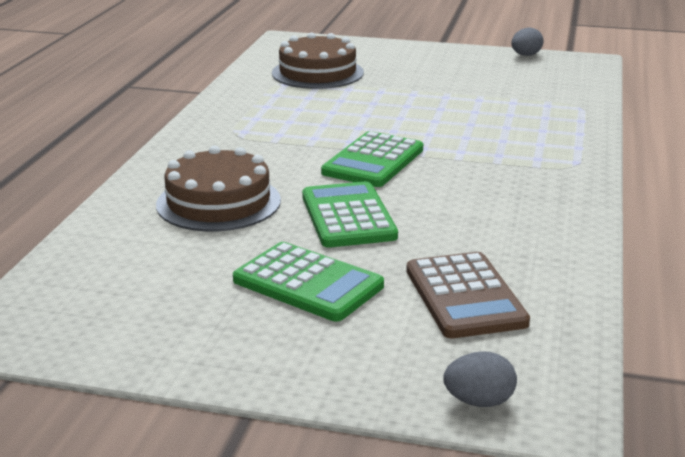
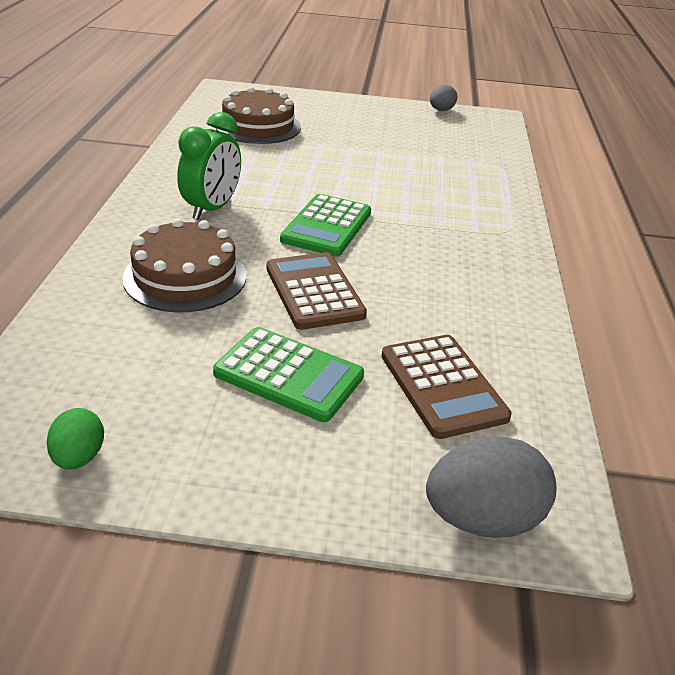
camera: 10 degrees left, 10 degrees up
green calculator [302,181,398,248] -> brown calculator [267,252,367,330]
grey egg [443,351,517,407] -> grey egg [426,436,557,538], size x1.76
none -> green egg [47,408,104,470]
none -> green clock [177,112,241,220]

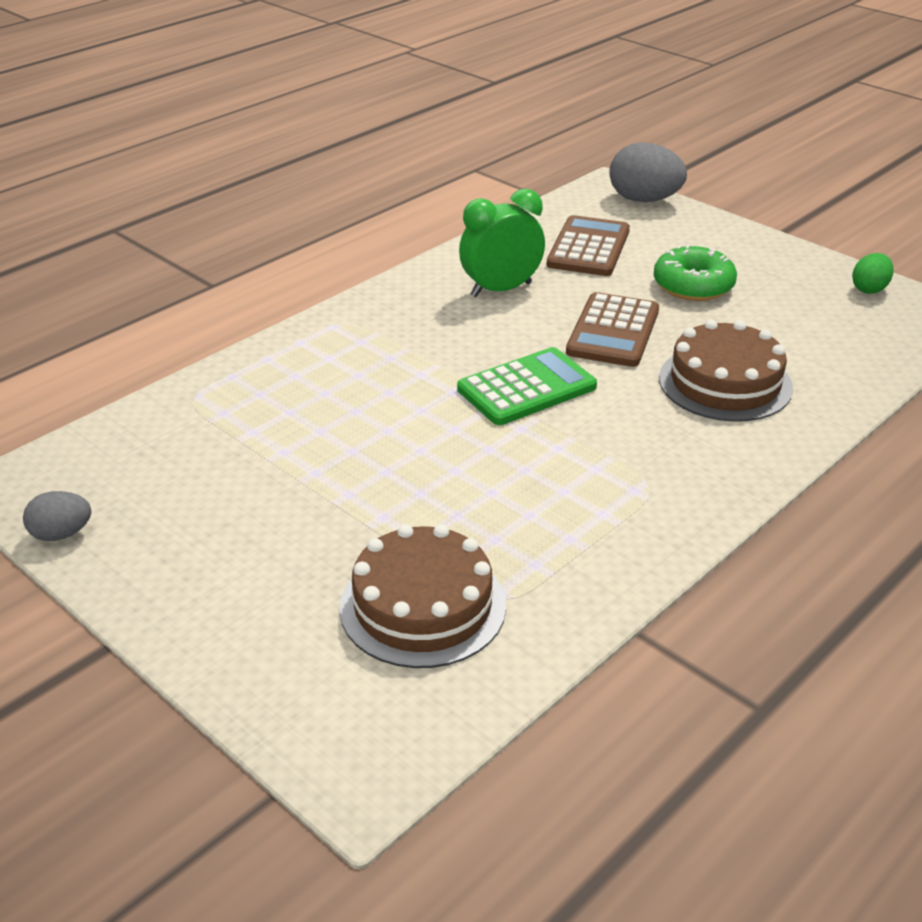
camera: 140 degrees left, 0 degrees up
green clock [177,112,241,220] -> green clock moved to [459,189,545,297]
green calculator [213,327,364,422] -> green donut [653,245,737,301]

